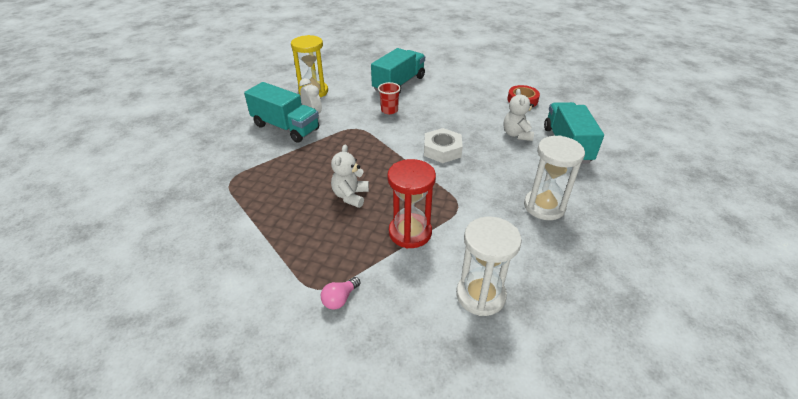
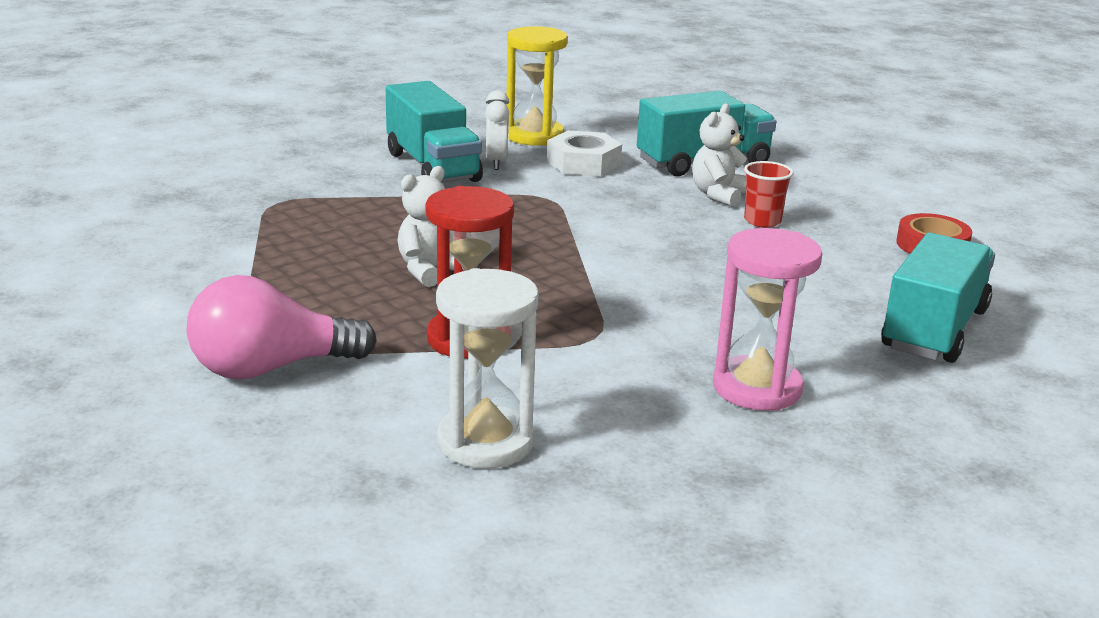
camera: 30 degrees right, 15 degrees down
pink light bulb [321,277,361,310] -> pink light bulb [187,275,377,380], size x2.19
red cup [378,82,401,114] -> red cup moved to [744,161,793,228]
white nut [424,128,463,163] -> white nut moved to [547,131,622,176]
white teddy bear [504,89,534,141] -> white teddy bear moved to [692,104,747,207]
white hourglass [524,135,585,220] -> pink hourglass [713,228,822,411]

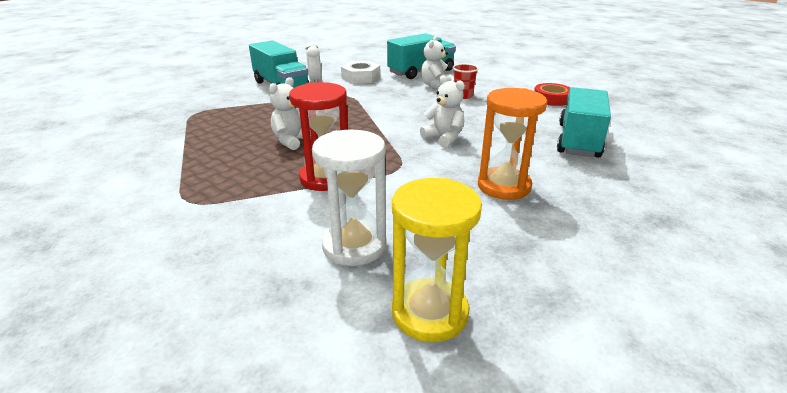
camera: 10 degrees left, 5 degrees up
pink light bulb [187,275,377,380] -> none
yellow hourglass [506,26,568,146] -> yellow hourglass moved to [392,178,482,342]
pink hourglass [713,228,822,411] -> orange hourglass [478,88,547,200]
none -> white teddy bear [420,75,465,147]

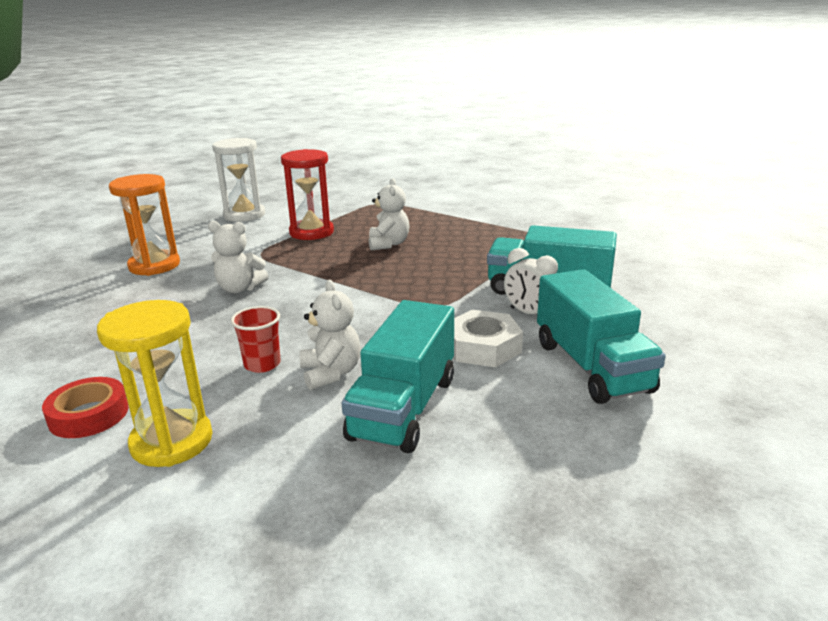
camera: 145 degrees right, 5 degrees down
yellow hourglass [392,178,482,342] -> yellow hourglass moved to [97,300,213,467]
turquoise truck [557,87,611,158] -> turquoise truck moved to [537,269,666,404]

